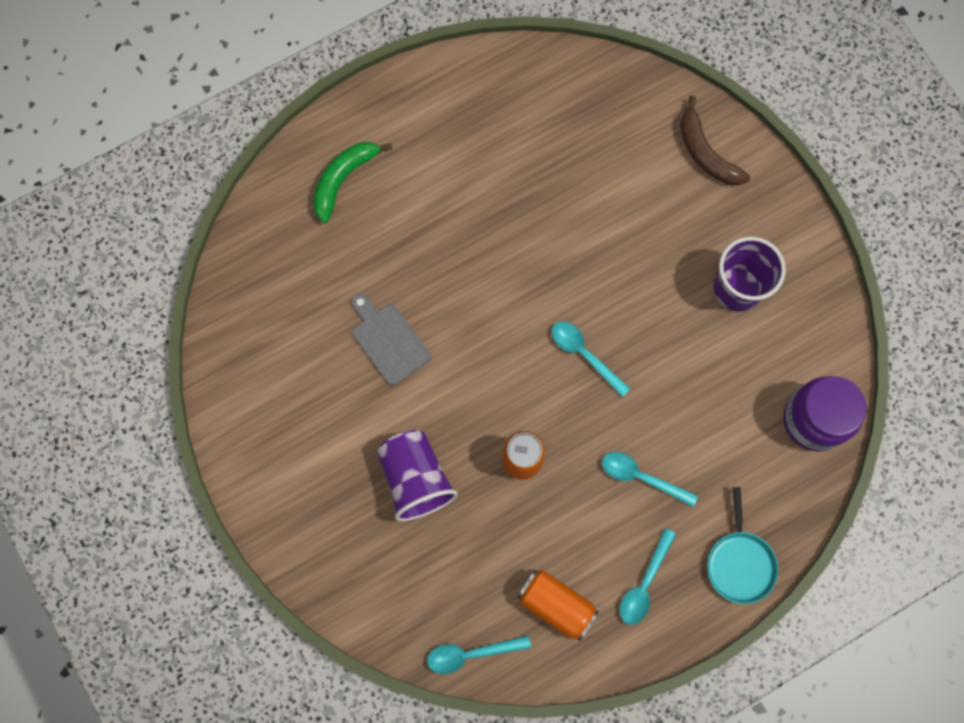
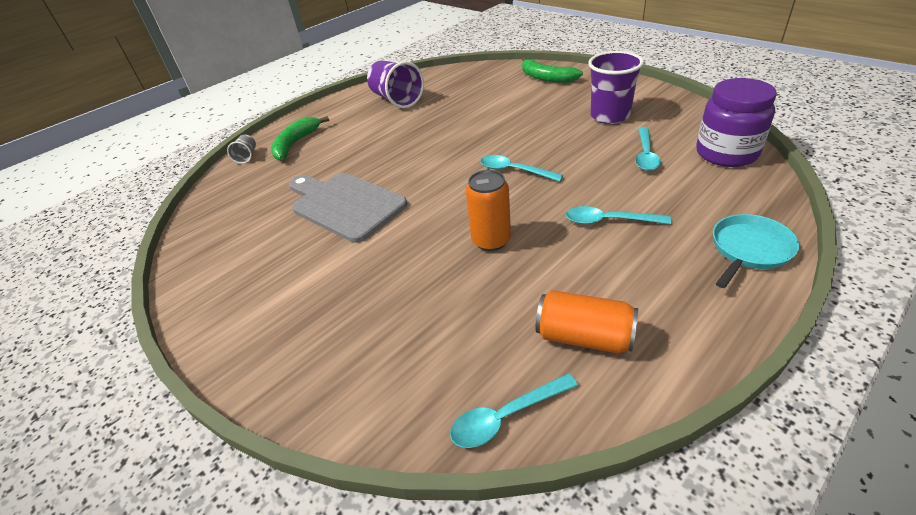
camera: 10 degrees left, 35 degrees down
grey cutting board [352,294,431,385] -> grey cutting board [289,173,407,243], size x1.57
purple cup [377,430,458,521] -> purple cup moved to [367,60,424,108]
turquoise spoon [620,528,676,625] -> turquoise spoon moved to [635,127,661,171]
brown banana [680,96,750,185] -> green banana [522,58,583,83]
turquoise pan [707,487,778,604] -> turquoise pan turned 120 degrees counterclockwise [713,214,799,288]
none -> grey cup [227,134,256,164]

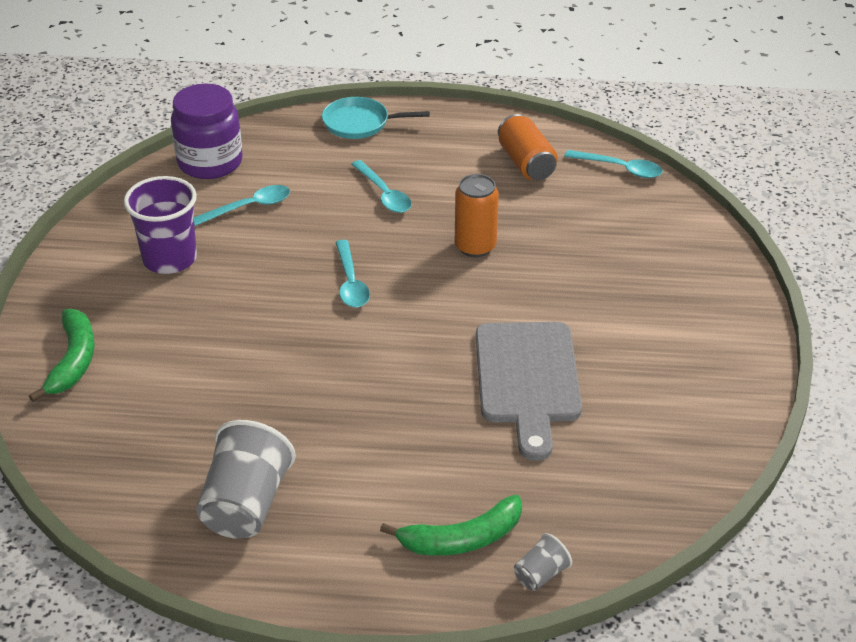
camera: 135 degrees left, 0 degrees up
purple cup [367,60,424,108] -> grey cup [196,420,296,539]

